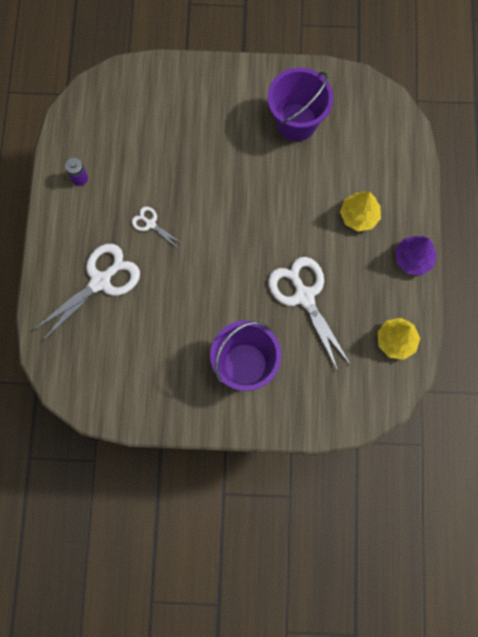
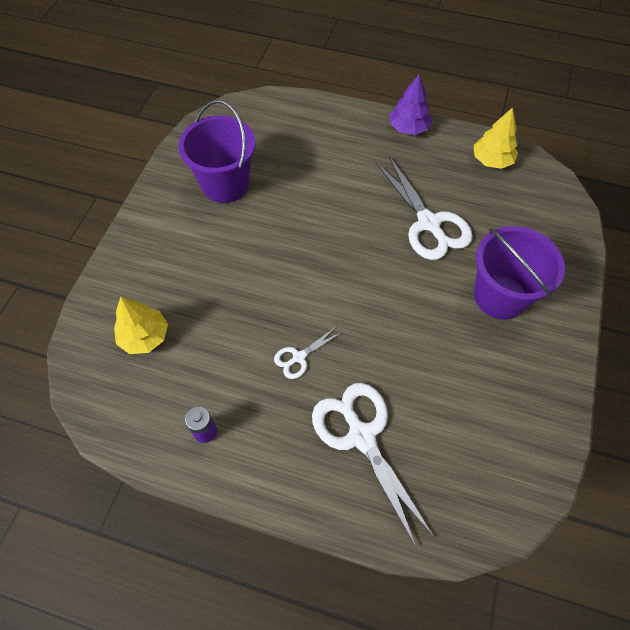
camera: 75 degrees left, 15 degrees down
white scissors [268,257,351,371] -> white scissors turned 105 degrees counterclockwise [376,156,473,260]
yellow tree [340,191,381,231] -> yellow tree moved to [114,297,168,354]

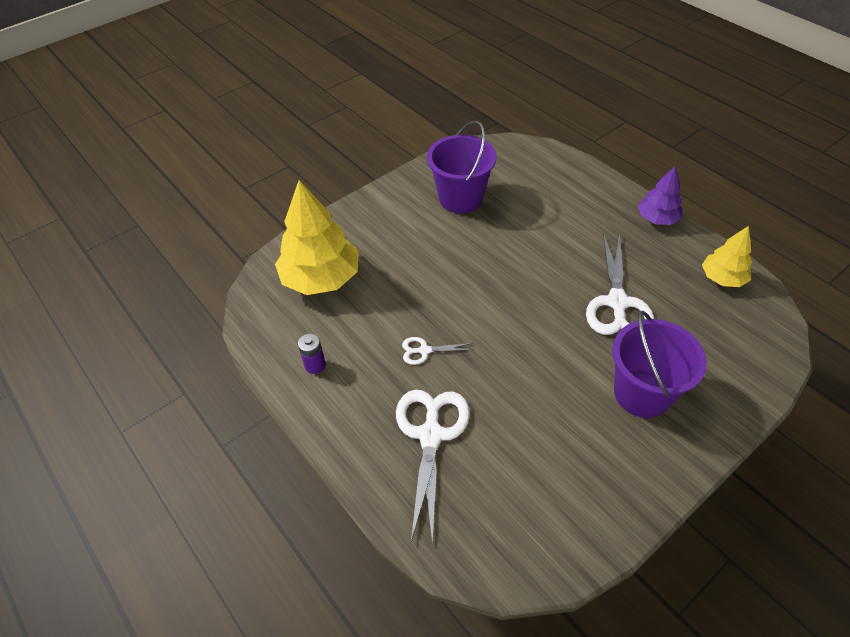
camera: 35 degrees right, 10 degrees down
yellow tree [114,297,168,354] -> yellow tree [275,180,359,295], size x1.79

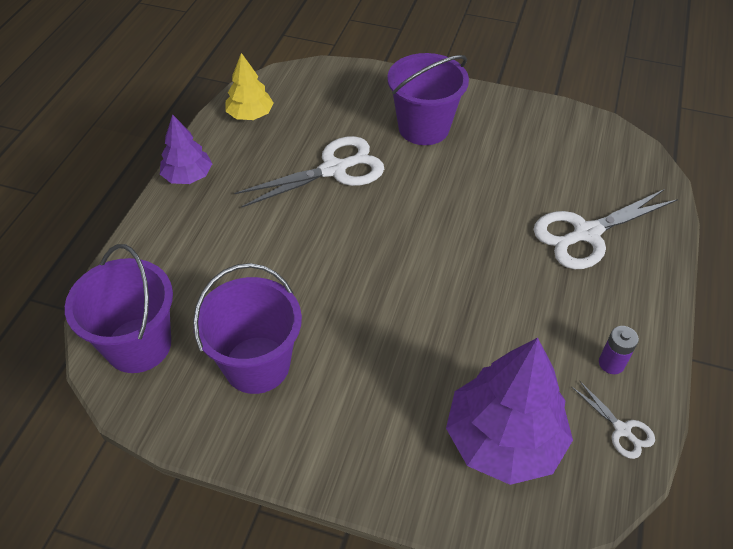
camera: 125 degrees left, 0 degrees up
yellow tree [275,180,359,295] -> purple tree [446,338,573,485]
white scissors [402,337,474,365] -> white scissors moved to [571,380,655,459]
none -> purple bucket [65,244,173,373]

